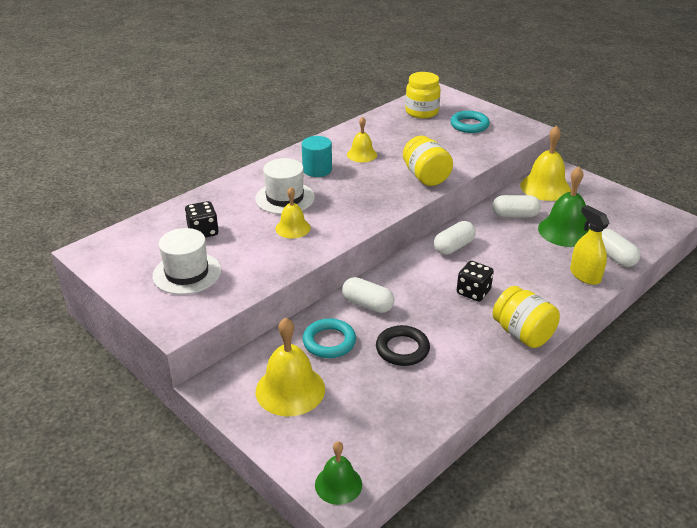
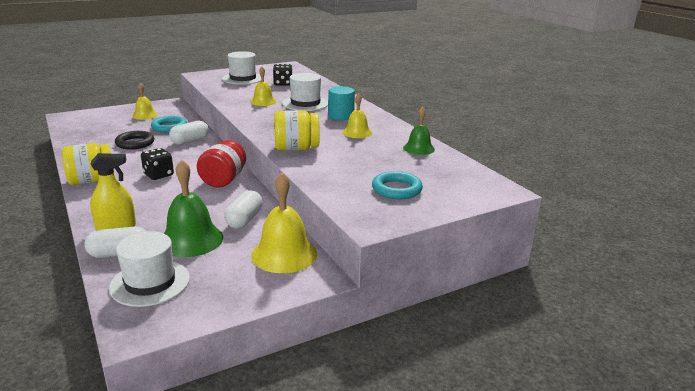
camera: 105 degrees right, 10 degrees down
yellow bell [256,318,325,416] -> yellow bell [132,83,158,120], size x0.60
green bell [315,441,362,505] -> green bell moved to [403,107,435,155]
yellow jar [405,72,441,118] -> none
white capsule [434,221,476,255] -> red jar [197,140,246,188]
none -> white hat [109,231,190,307]

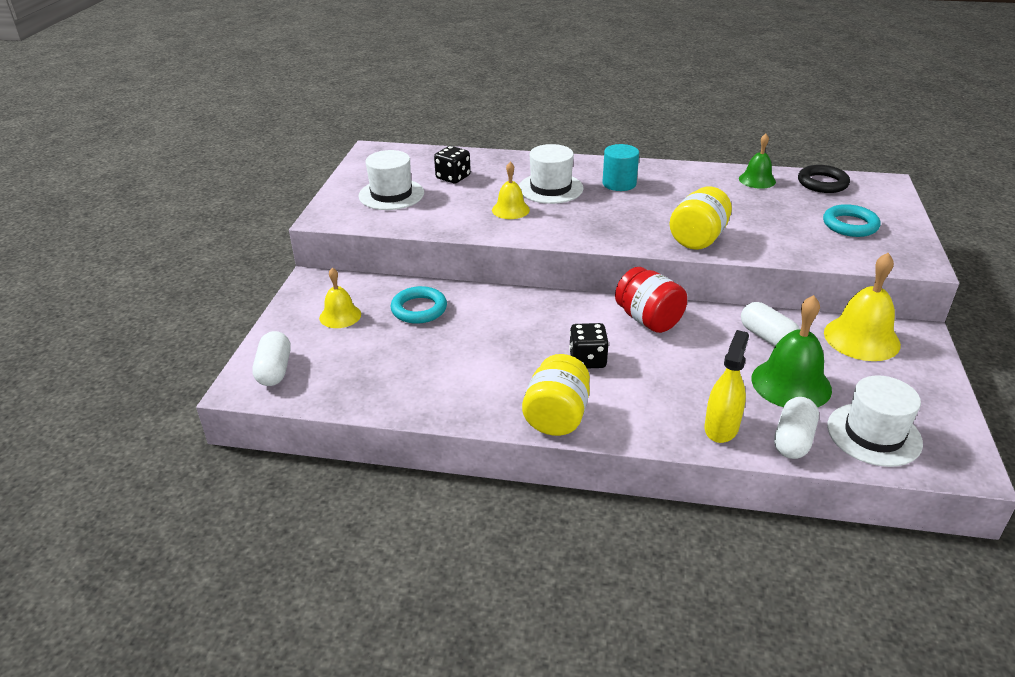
camera: 50 degrees left, 10 degrees up
black ring [115,131,154,150] -> black ring moved to [798,165,850,193]
white capsule [169,121,209,145] -> white capsule moved to [252,331,291,386]
yellow bell [343,93,372,138] -> none

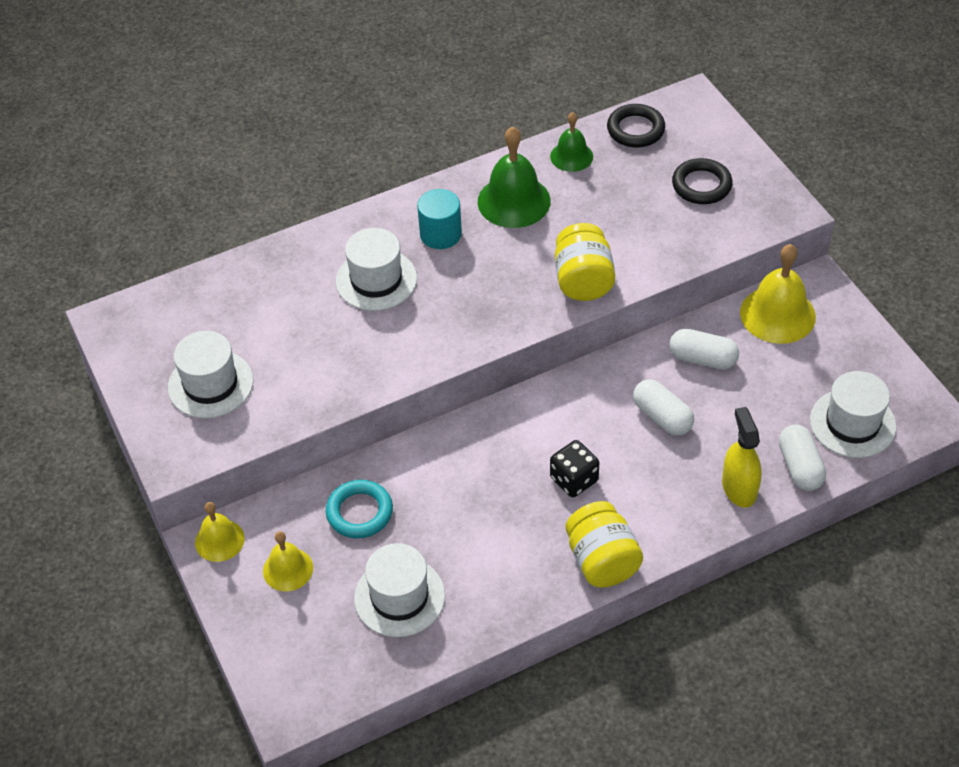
camera: 35 degrees left, 15 degrees up
white capsule [252,331,291,386] -> white capsule moved to [633,379,694,435]
black dice [434,146,471,183] -> none
yellow bell [492,162,530,219] -> yellow bell moved to [195,502,245,562]
red jar [615,267,687,333] -> none
green bell [751,295,832,407] -> green bell moved to [478,127,551,228]
turquoise ring [823,204,881,237] -> black ring [672,158,733,204]
none -> white hat [354,543,445,637]

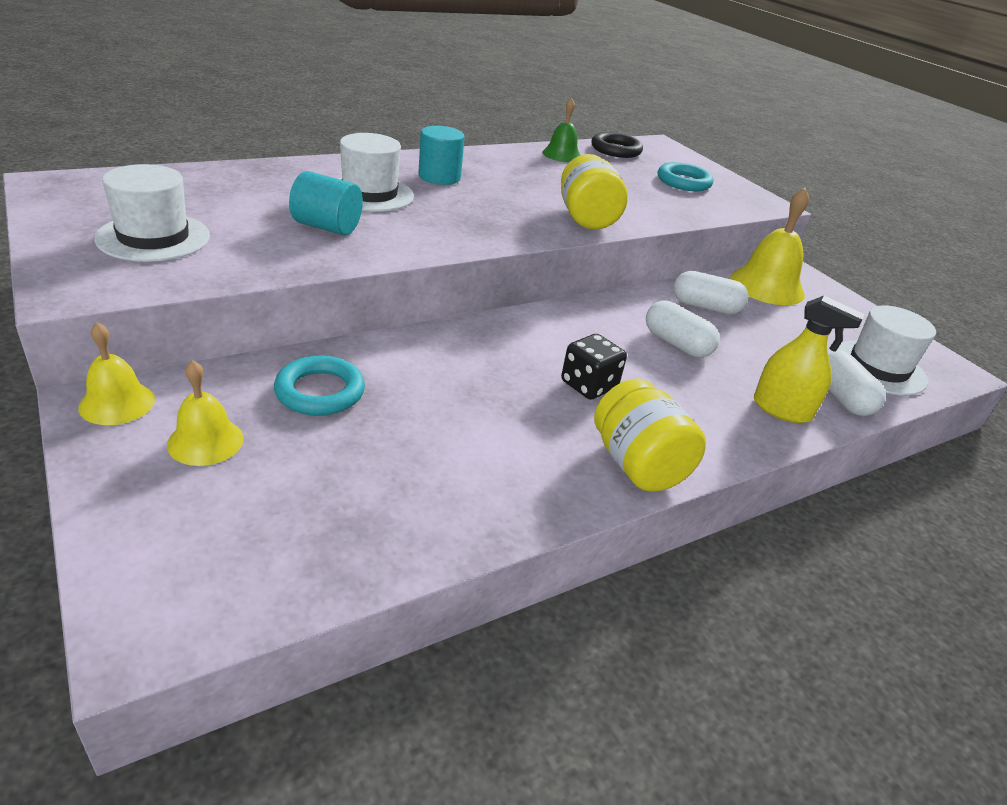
camera: 10 degrees left, 15 degrees down
white hat [354,543,445,637] -> none
green bell [478,127,551,228] -> none
black ring [672,158,733,204] -> turquoise ring [658,162,713,191]
yellow spray bottle [722,407,762,508] -> yellow spray bottle turned 135 degrees clockwise [754,296,864,423]
none -> turquoise cylinder [289,171,363,235]

